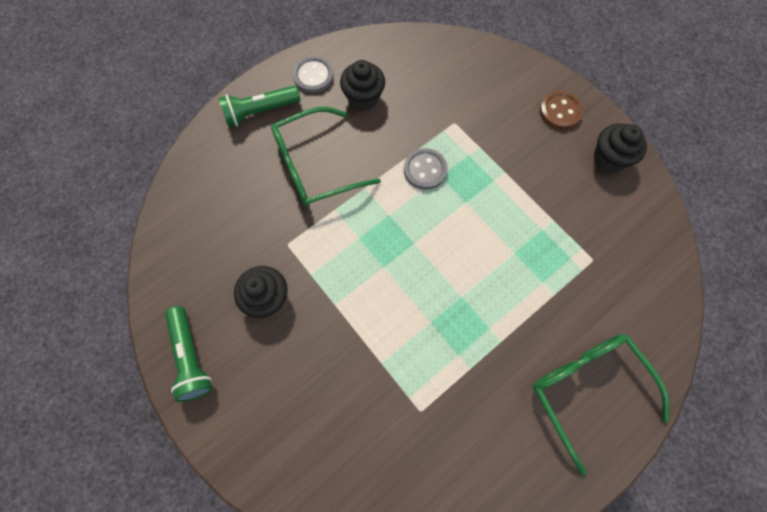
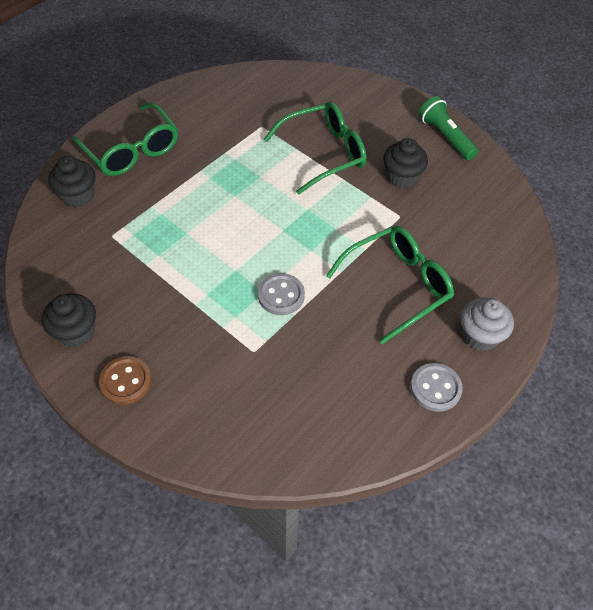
camera: 170 degrees right, 15 degrees down
green flashlight [218,86,300,127] -> grey cupcake [461,297,514,351]
black cupcake [340,60,385,111] -> black cupcake moved to [48,156,95,207]
none -> green glasses [264,101,366,195]

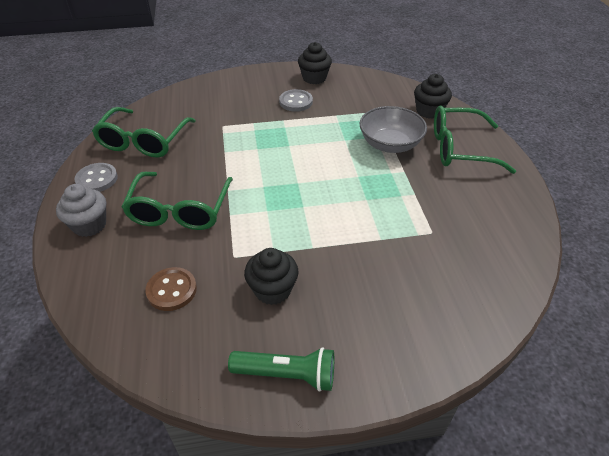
camera: 130 degrees right, 10 degrees down
brown button [99,356,152,405] -> brown button moved to [145,267,197,311]
grey button [258,273,305,315] -> grey button moved to [279,89,313,112]
green glasses [264,101,366,195] -> green glasses moved to [92,107,195,158]
none -> grey bowl [360,106,427,153]

